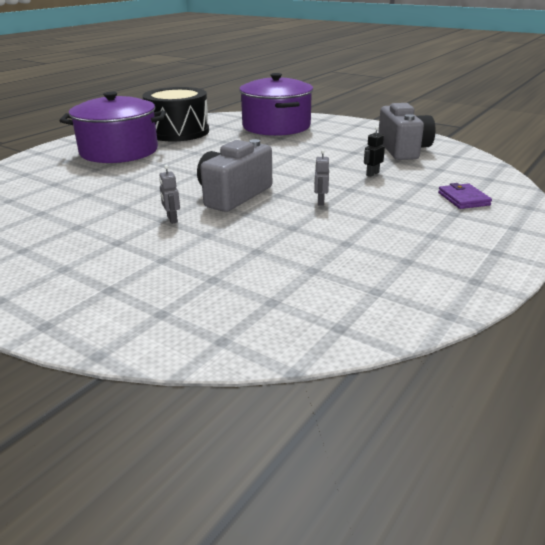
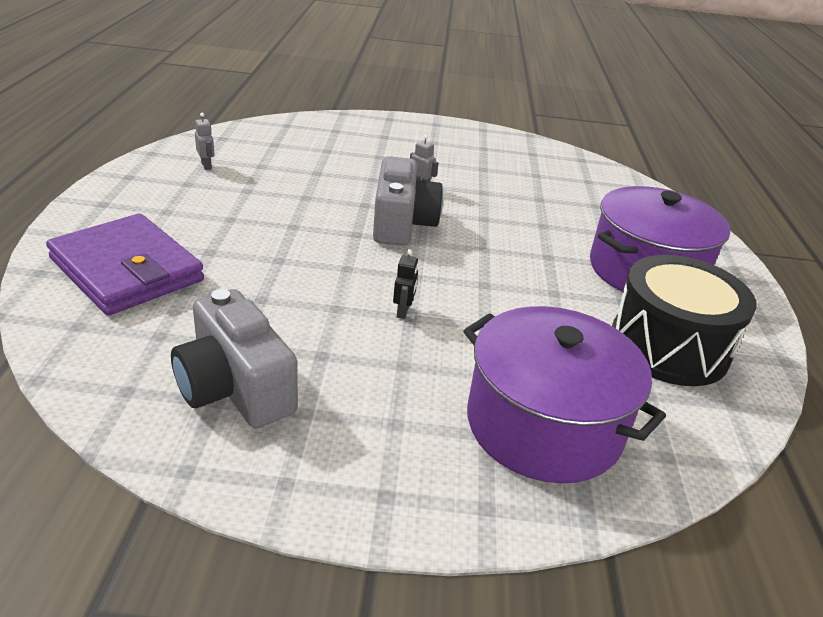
camera: 145 degrees right, 5 degrees up
grey robot [314,150,329,206] -> grey robot moved to [195,113,215,170]
black robot [364,126,385,177] -> black robot moved to [393,249,418,319]
purple wallet [438,183,492,209] -> purple wallet [46,213,204,315], size x2.21

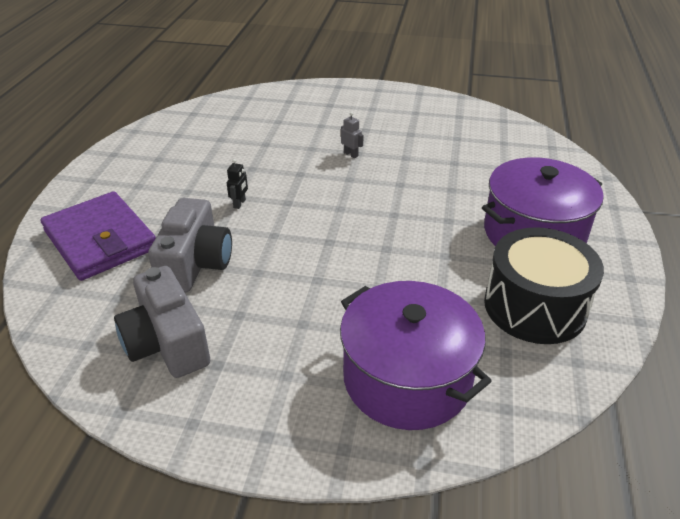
camera: 10 degrees right, 5 degrees up
grey robot [195,113,215,170] -> none
grey camera [373,156,443,245] -> grey camera moved to [148,198,232,293]
black robot [393,249,418,319] -> black robot moved to [227,159,248,209]

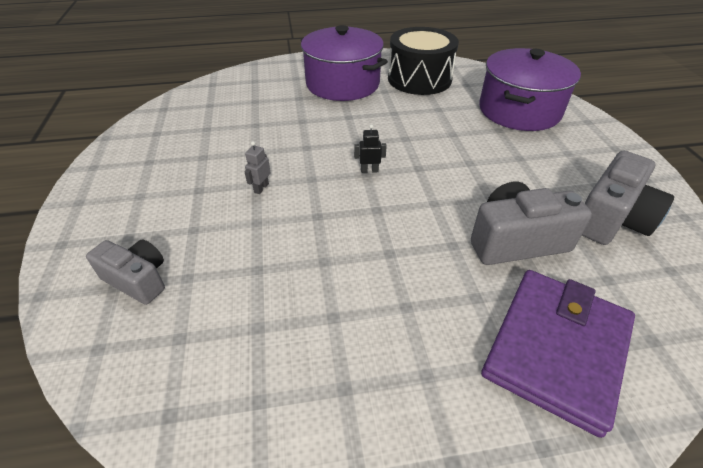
camera: 110 degrees left, 5 degrees up
black robot [227,159,248,209] -> black robot moved to [354,124,386,173]
none -> grey camera [86,239,165,305]

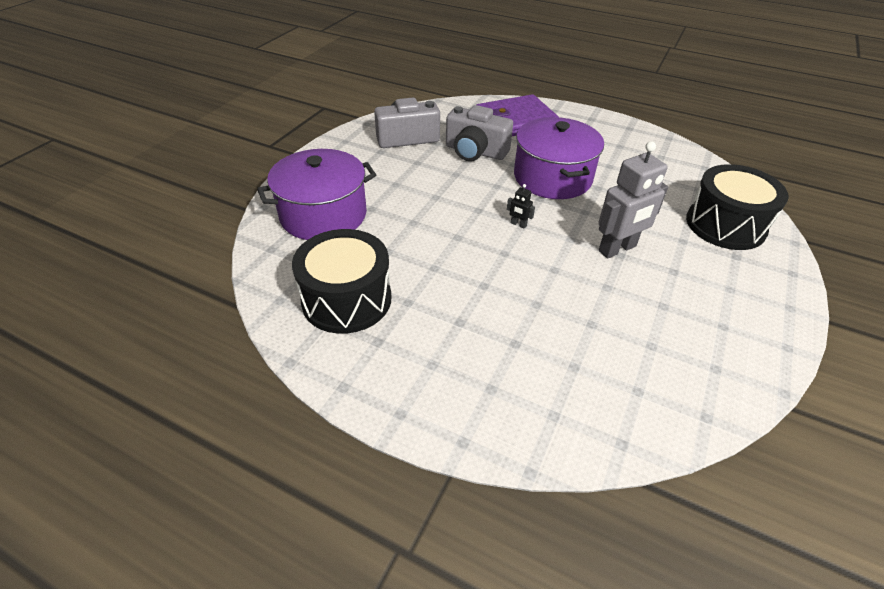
camera: 145 degrees left, 0 degrees up
grey camera [86,239,165,305] -> black drum [686,164,789,250]
grey robot [244,141,271,194] -> grey robot [598,141,668,259], size x2.37
purple pot [301,25,388,101] -> purple pot moved to [514,117,604,199]

